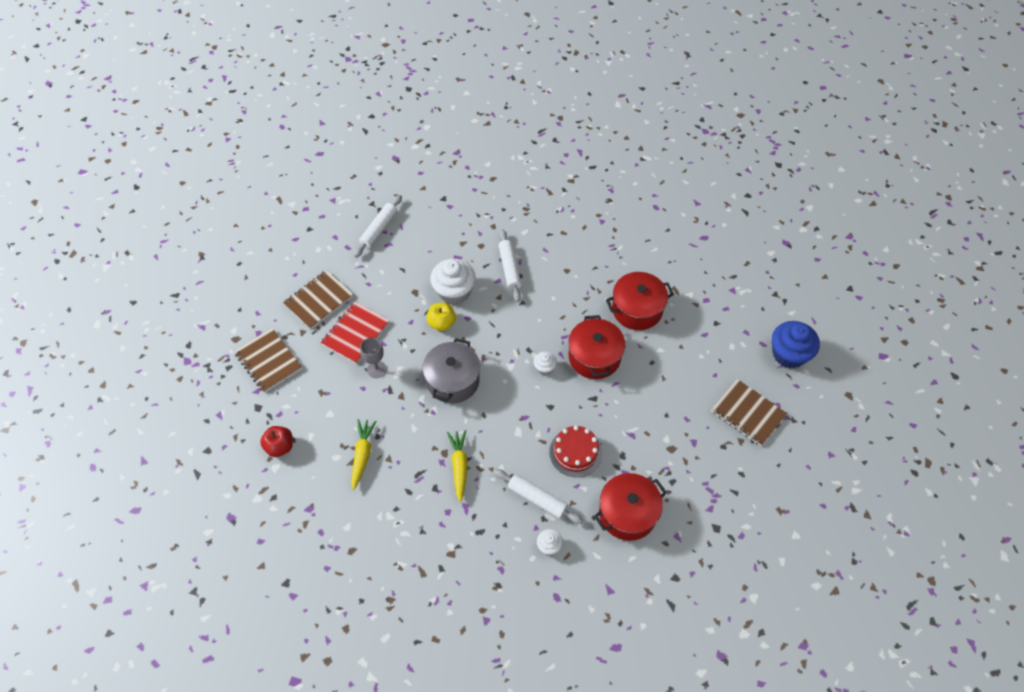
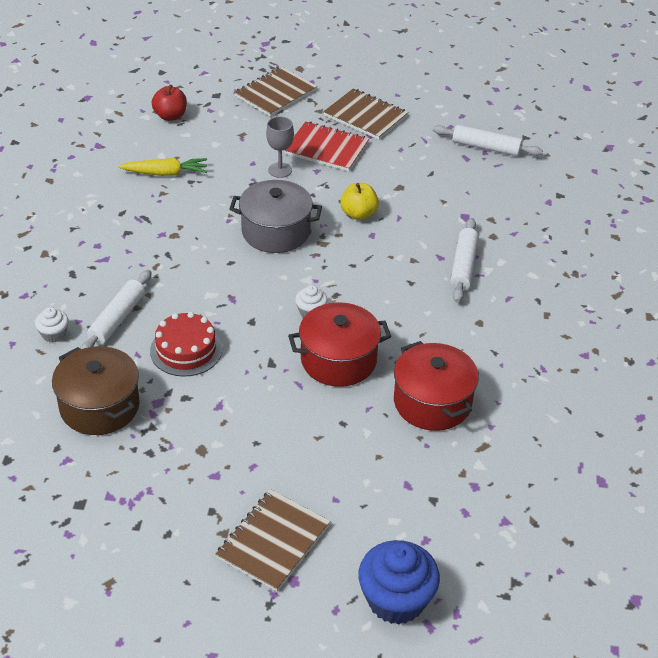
camera: 80 degrees right, 15 degrees down
white cupcake [430,259,476,305] -> none
yellow carrot [447,430,468,502] -> none
white rolling pin [499,229,522,302] -> white rolling pin turned 60 degrees counterclockwise [450,218,479,303]
red pot [594,473,667,541] -> brown pot [52,346,140,435]

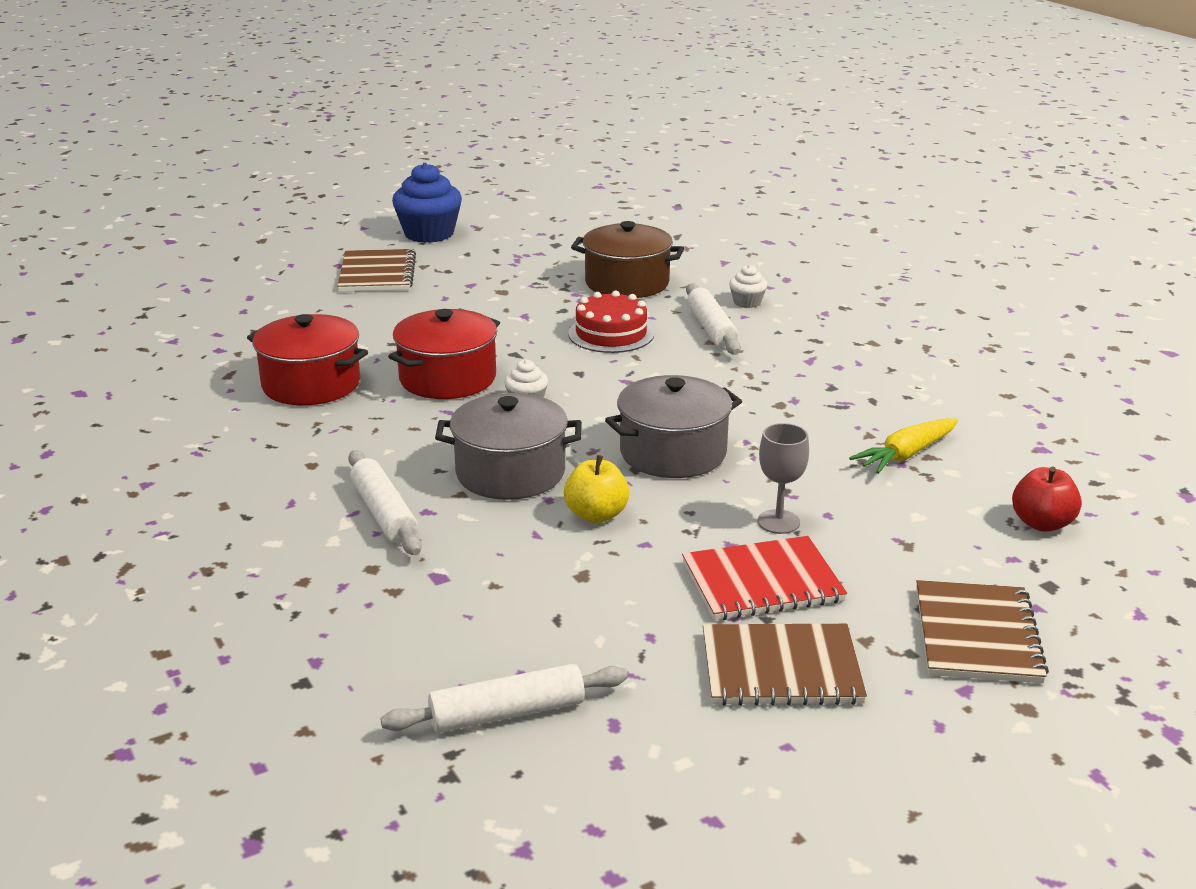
camera: 145 degrees right, 15 degrees down
blue cupcake [358,540,440,624] -> blue cupcake moved to [392,163,462,243]
none -> grey pot [435,393,582,500]

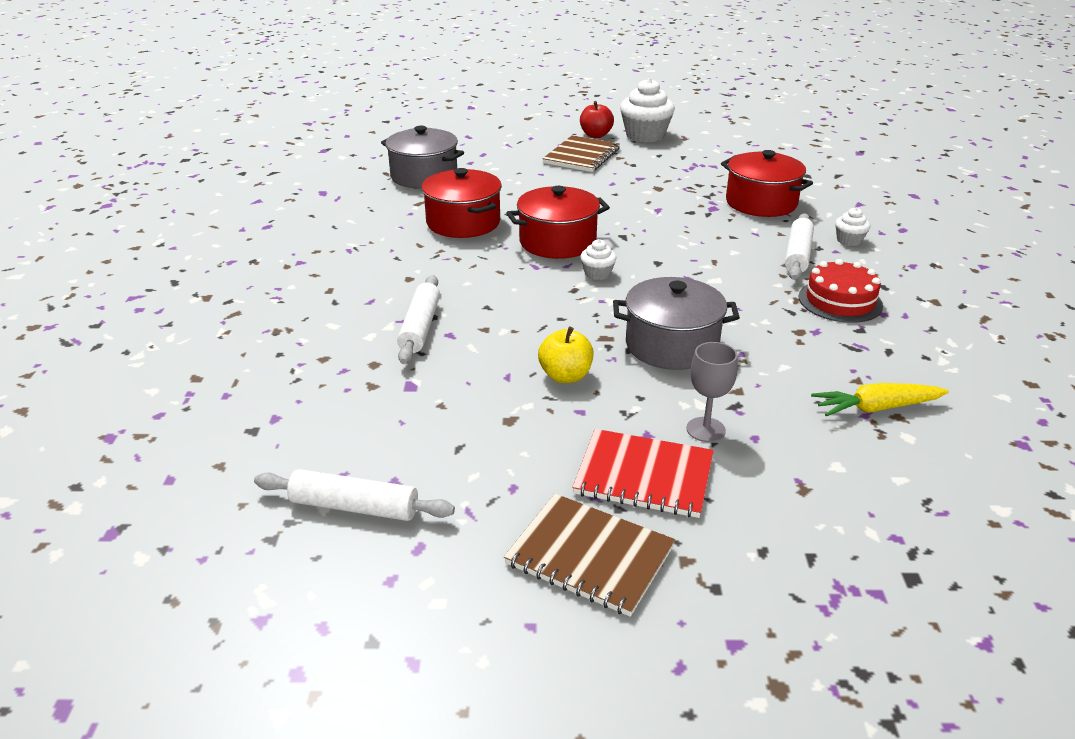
camera: 30 degrees right, 5 degrees up
blue cupcake [392,163,462,243] -> white cupcake [620,78,675,143]
grey pot [435,393,582,500] -> grey pot moved to [381,126,464,188]
red cake [568,290,654,353] -> red cake moved to [799,259,883,323]
brown pot [571,221,684,298] -> red pot [721,150,813,217]
brown notebook [916,580,1049,683] -> none
red apple [1012,467,1082,532] -> red apple moved to [580,101,614,138]

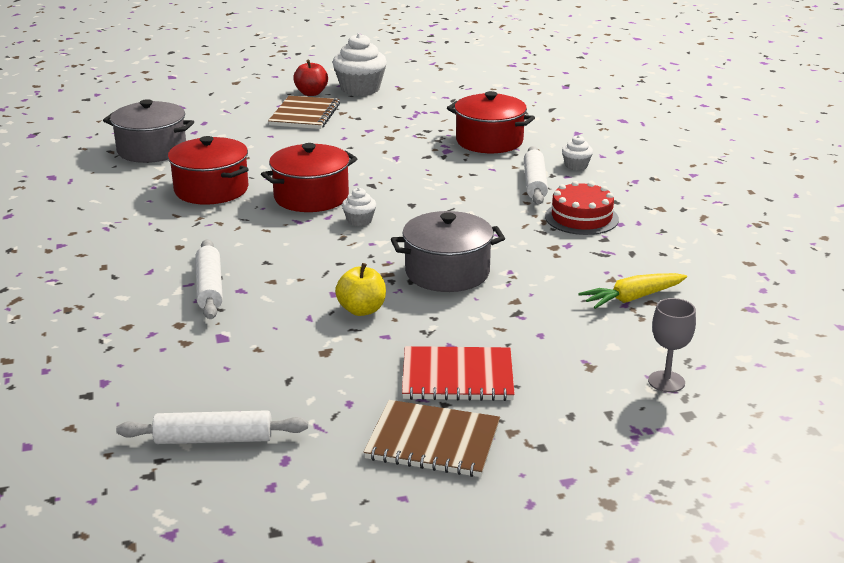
camera: 15 degrees left, 5 degrees down
grey goblet [686,342,738,442] -> grey goblet moved to [648,298,696,392]

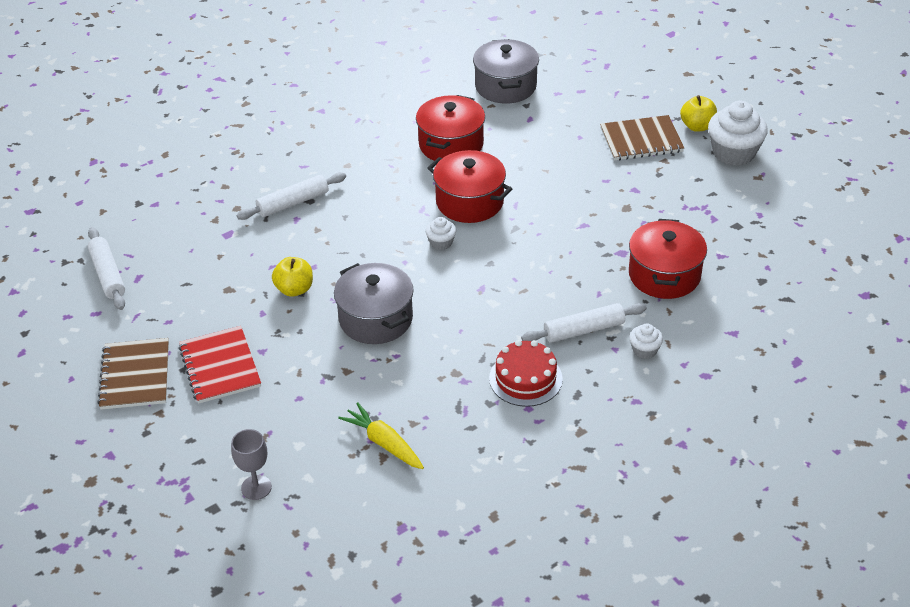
camera: 70 degrees right, 15 degrees up
red apple [293,60,328,96] -> yellow apple [680,95,717,132]

